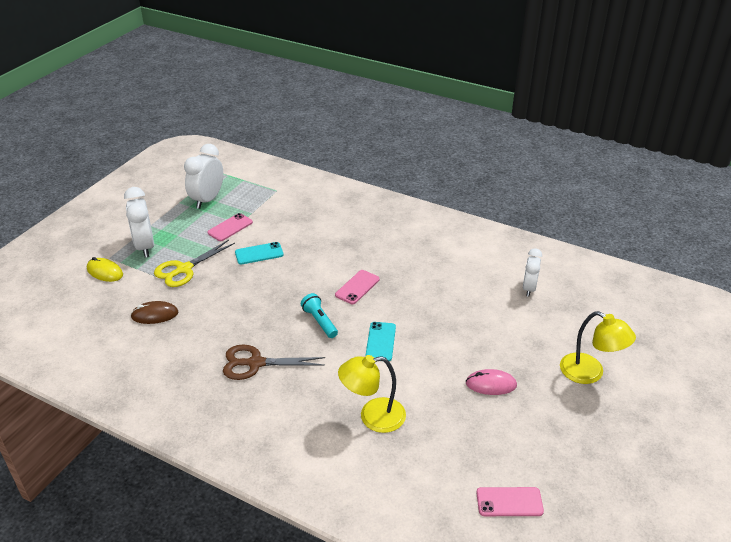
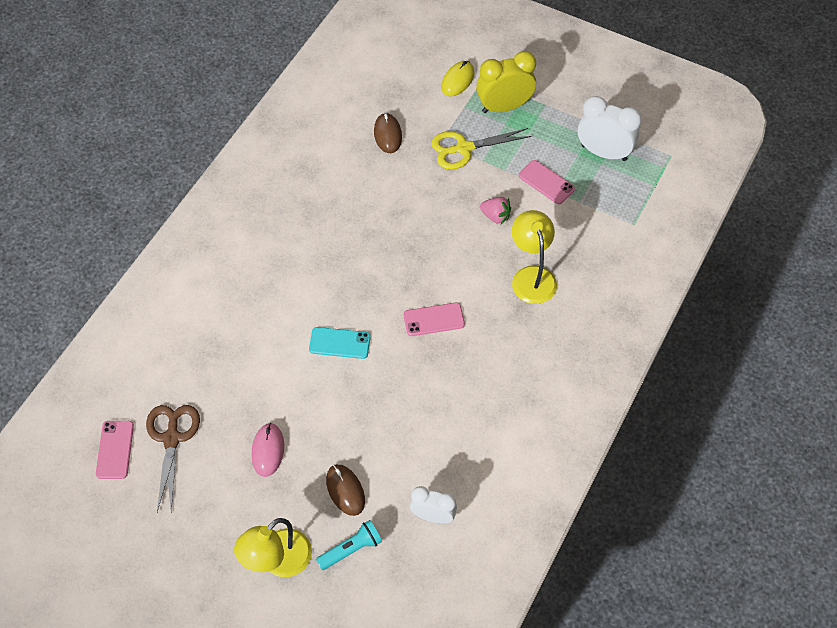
camera: 90 degrees right, 20 degrees up
white clock [124,187,154,257] -> yellow clock [476,51,536,113]
yellow scissors [154,240,235,287] -> yellow scissors turned 60 degrees counterclockwise [431,128,532,170]
brown scissors [223,345,325,380] -> brown scissors moved to [146,405,200,512]
turquoise phone [235,242,284,264] -> pink strawberry [480,197,511,224]
turquoise flashlight [301,293,338,338] -> turquoise flashlight moved to [316,520,382,570]
pink phone [335,270,380,304] -> pink phone turned 45 degrees counterclockwise [403,303,465,336]
yellow lamp [338,355,406,433] -> yellow lamp moved to [512,210,557,304]
none -> brown mouse [326,464,365,516]

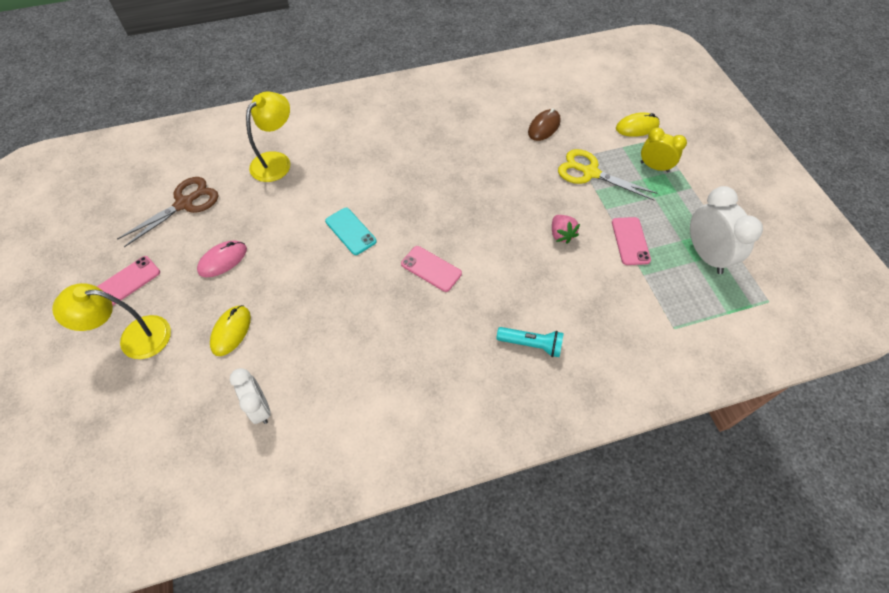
camera: 45 degrees right, 0 degrees up
pink phone [96,421,134,479] -> pink phone moved to [97,256,160,306]
turquoise flashlight [316,520,382,570] -> turquoise flashlight moved to [496,327,564,357]
brown mouse [326,464,365,516] -> yellow mouse [210,305,251,356]
yellow clock [476,51,536,113] -> yellow clock [640,128,687,172], size x0.65
yellow lamp [512,210,557,304] -> yellow lamp moved to [246,92,290,182]

